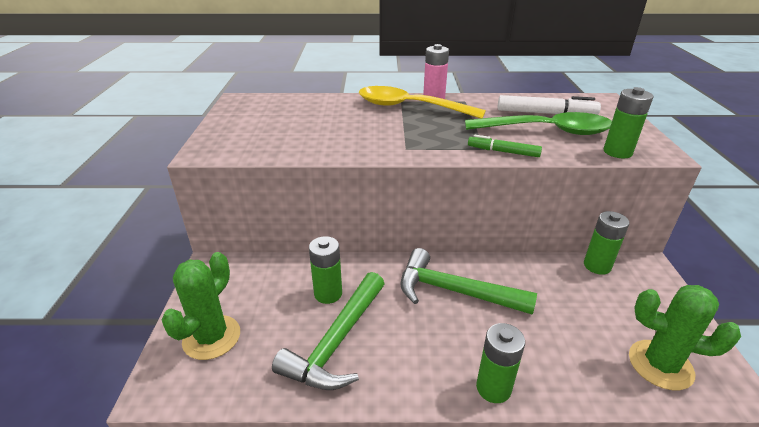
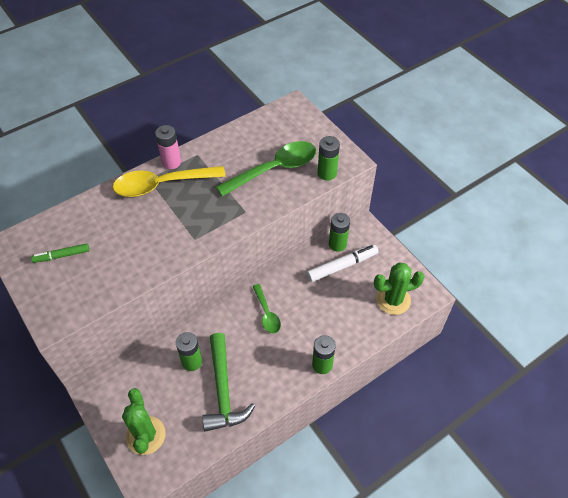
camera: 35 degrees left, 20 degrees up
green hammer [400,248,537,315] -> green spoon [253,284,281,334]
green marker [468,135,542,157] -> green marker moved to [31,243,89,263]
white marker [498,95,601,115] -> white marker moved to [307,244,378,282]

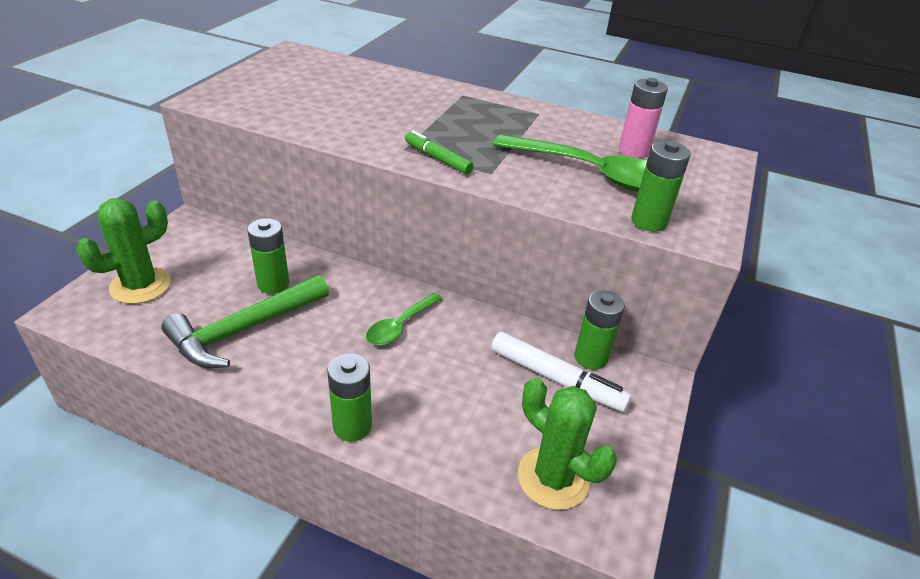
camera: 55 degrees right, 15 degrees down
green marker [31,243,89,263] -> green marker moved to [405,130,474,174]
yellow spoon [113,166,226,197] -> none
pink battery [155,125,181,169] -> pink battery moved to [619,78,668,158]

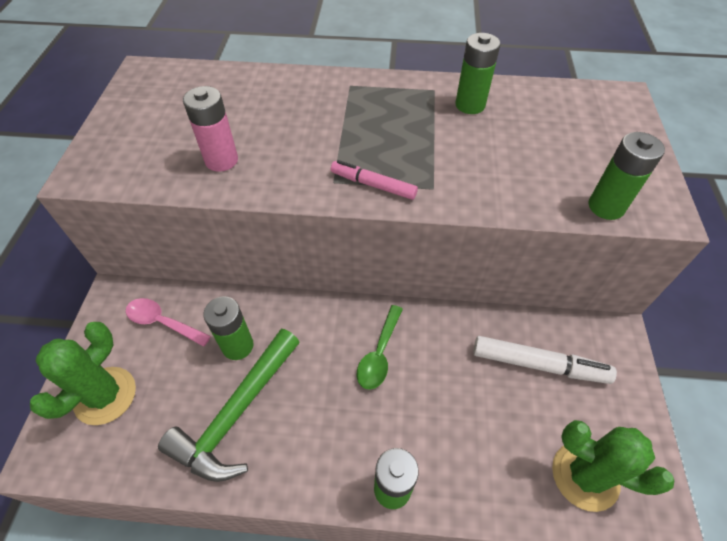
camera: 15 degrees left, 15 degrees up
green marker [405,130,474,174] -> pink marker [331,160,418,200]
green spoon [493,134,647,192] -> none
green battery [574,290,625,370] -> green battery moved to [455,33,501,114]
pink battery [619,78,668,158] -> pink battery moved to [183,86,238,172]
none -> pink spoon [126,298,211,347]

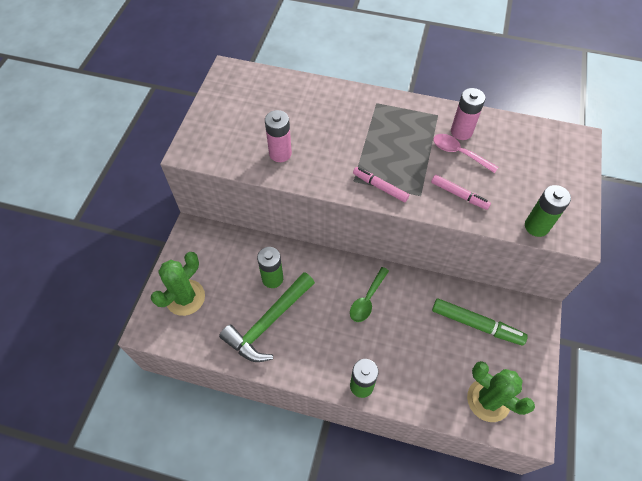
camera: 10 degrees right, 5 degrees up
pink spoon [126,298,211,347] -> pink spoon moved to [433,134,498,173]
green battery [455,33,501,114] -> pink battery [451,88,486,140]
white marker [473,336,617,384] -> green marker [432,298,528,346]
none -> pink marker [431,175,491,210]

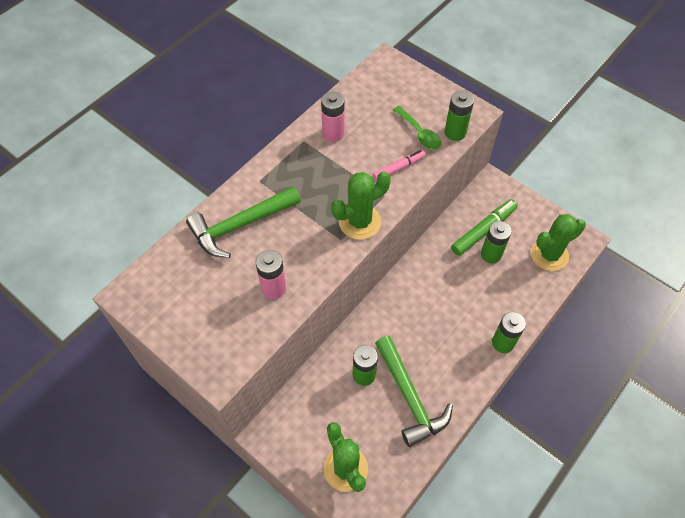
camera: 65 degrees left, 0 degrees up
green spoon [350,267,389,322] -> green spoon moved to [393,106,441,149]
pink marker [353,167,409,202] -> green cactus [331,171,391,240]
pink spoon [433,134,498,173] -> none
none -> green hammer [186,186,301,258]
none -> green battery [481,221,512,263]

